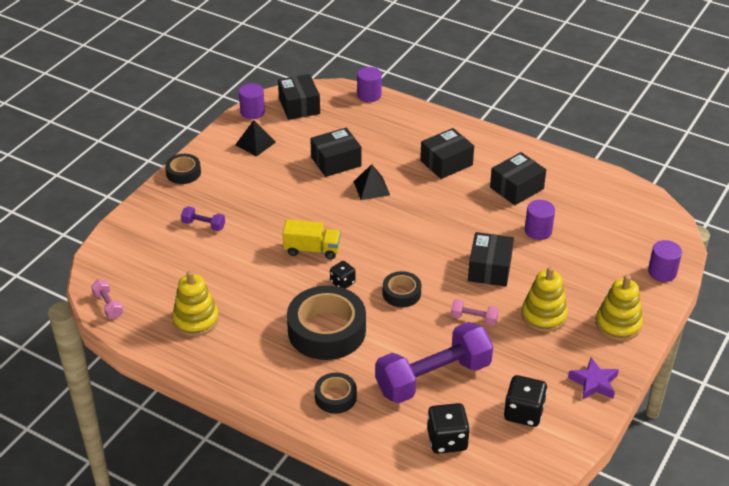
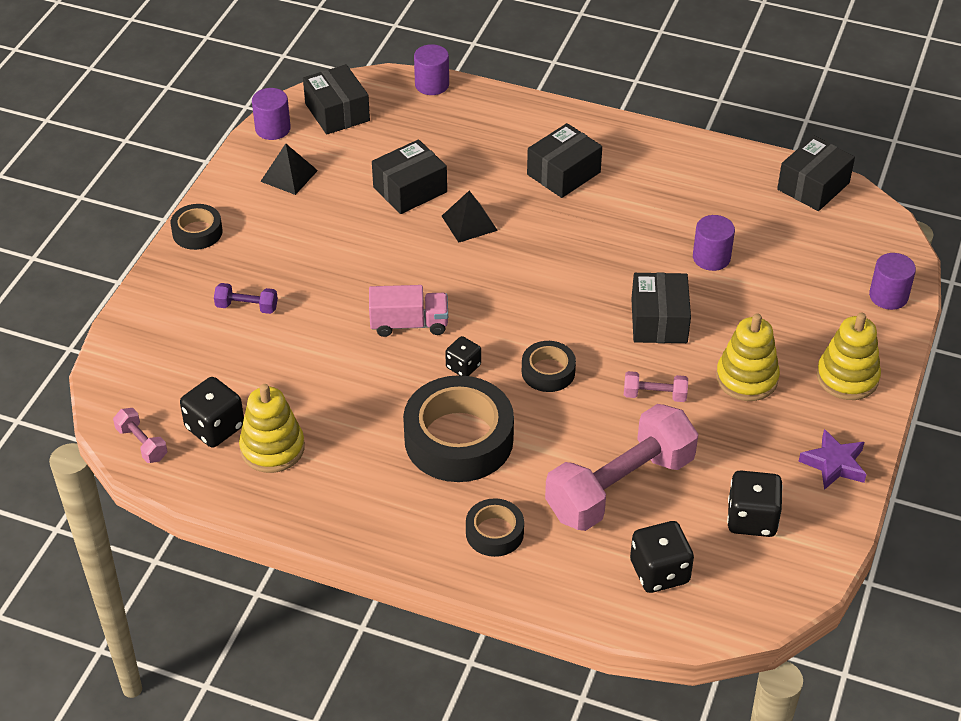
camera: 10 degrees left, 5 degrees up
yellow truck [282,219,341,260] -> pink truck [369,285,448,337]
purple dumbbell [375,322,493,404] -> pink dumbbell [545,404,698,531]
black box [490,152,546,205] -> black box moved to [777,135,855,211]
none -> black dice [180,377,244,448]

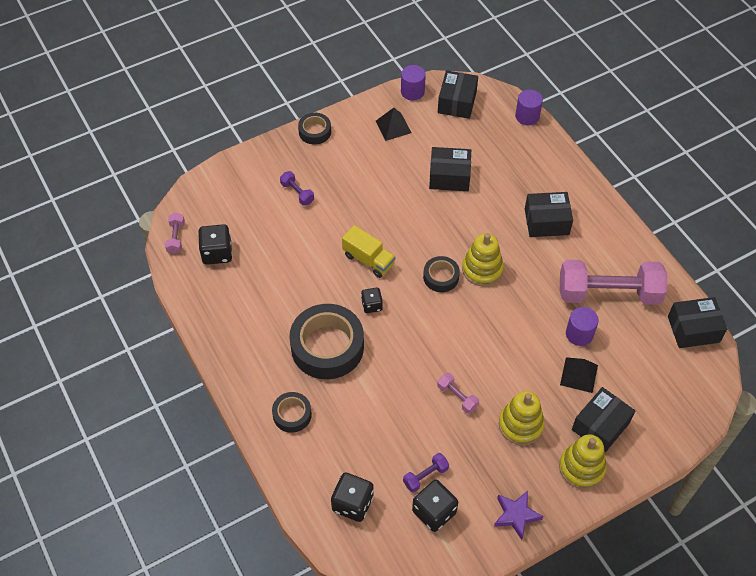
camera: 40 degrees right, 10 degrees up
yellow stacking toy [239,384,305,473] -> yellow stacking toy moved to [462,233,504,286]
pink truck [369,285,448,337] -> yellow truck [342,225,396,278]
black pyramid [442,191,498,243] -> black pyramid moved to [560,357,598,393]
black tape [522,341,576,392] -> black tape moved to [423,256,460,292]
pink dumbbell [545,404,698,531] -> pink dumbbell moved to [560,260,667,305]
black box [631,273,691,343] -> black box moved to [572,387,635,453]
purple cylinder [869,253,916,310] -> none
none -> purple dumbbell [403,453,449,493]

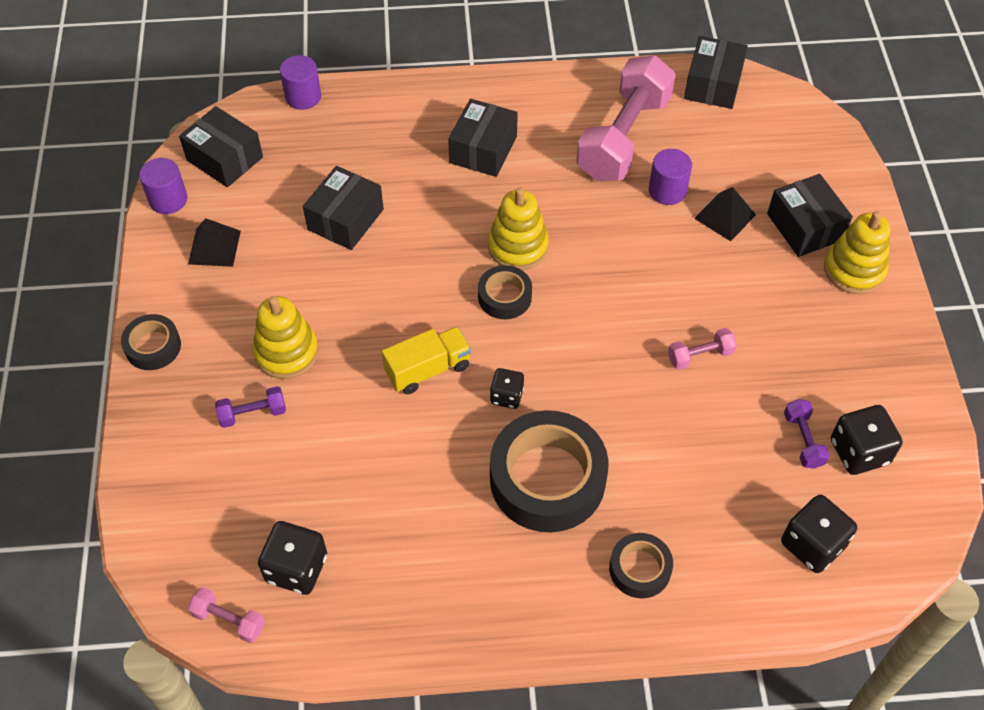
camera: 65 degrees left, 0 degrees up
purple star [494,491,543,540] -> none
yellow stacking toy [499,391,545,445] -> yellow stacking toy moved to [253,296,319,379]

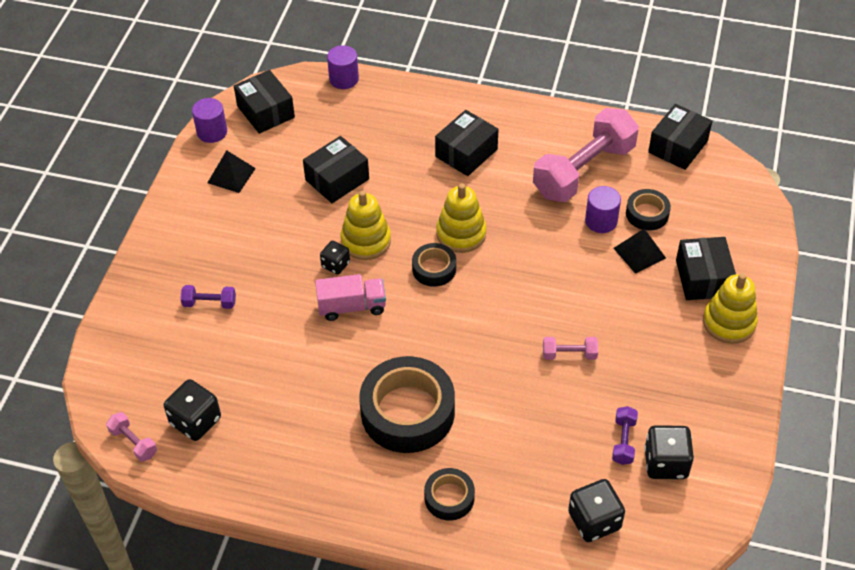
camera: 20 degrees right, 5 degrees down
black tape [121,314,181,370] -> black tape moved to [626,189,671,231]
yellow stacking toy [253,296,319,379] -> yellow stacking toy moved to [341,191,391,260]
yellow truck [382,327,471,394] -> pink truck [315,274,386,321]
black dice [490,368,524,409] -> black dice moved to [320,241,350,275]

